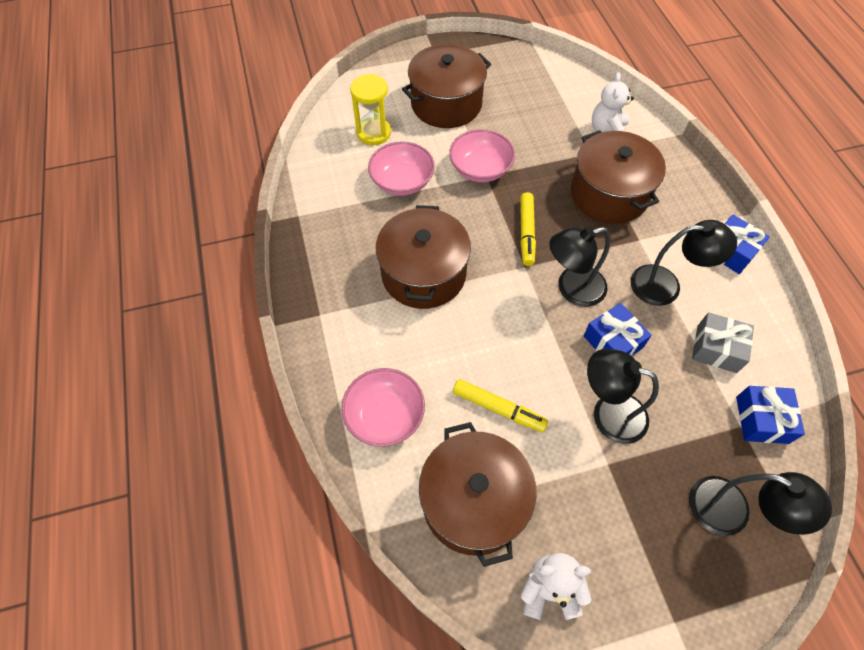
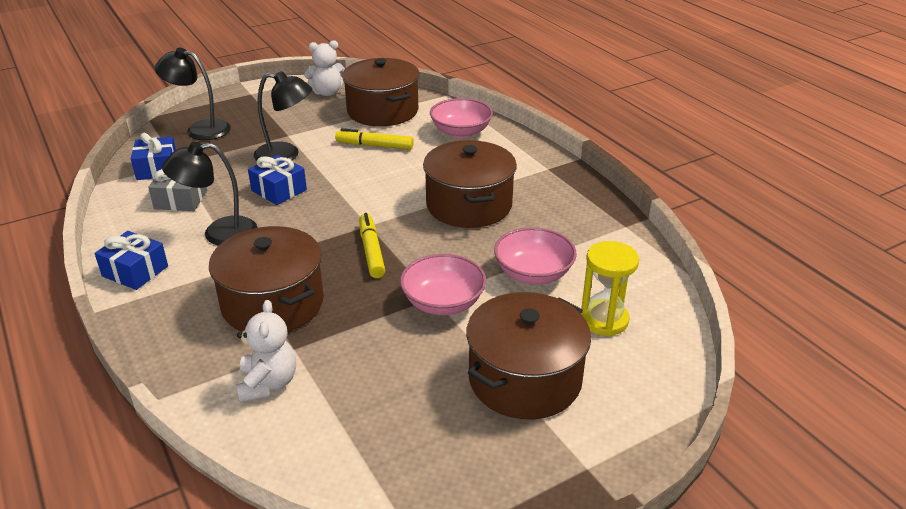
camera: 165 degrees right, 25 degrees down
black lamp [549,227,610,307] -> none

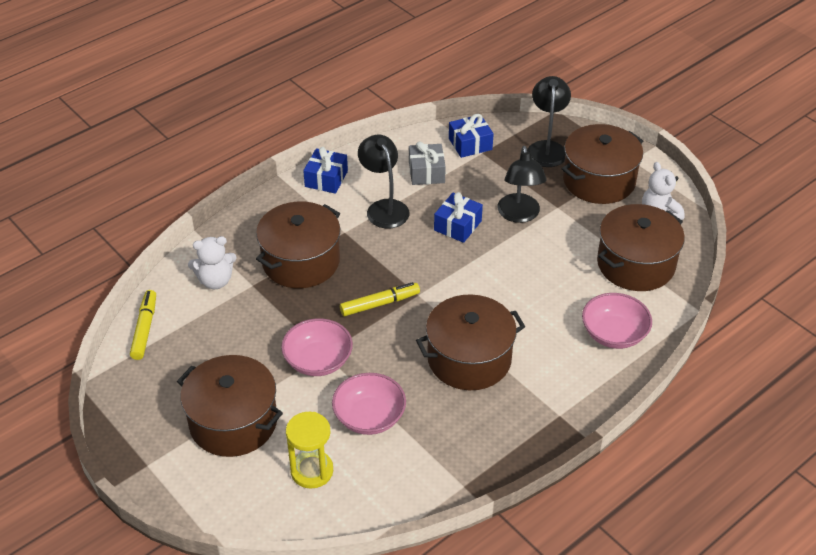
camera: 80 degrees right, 10 degrees up
yellow marker [335,128,414,150] -> yellow marker moved to [130,290,156,360]
none -> brown pot [562,124,643,204]

